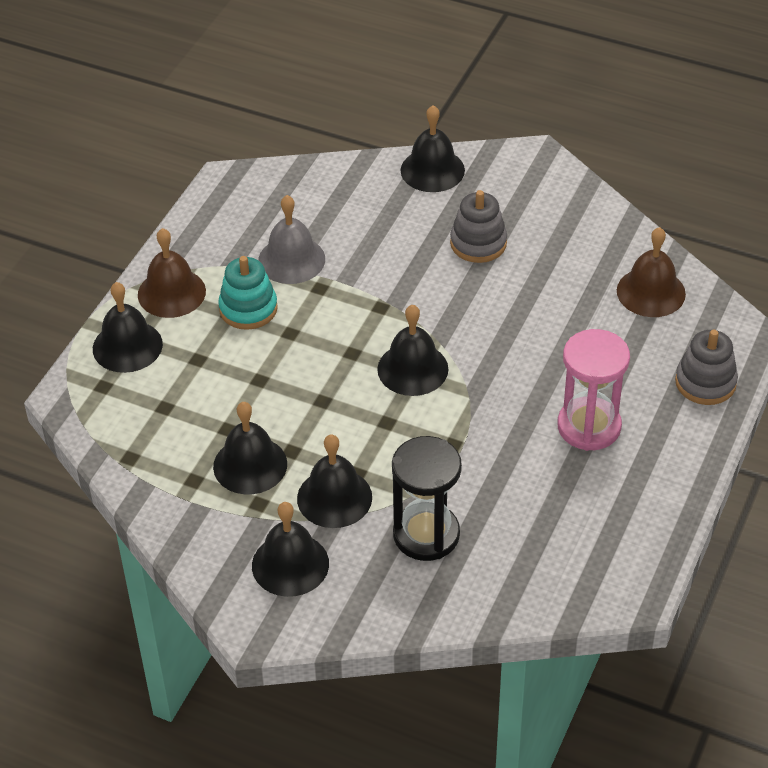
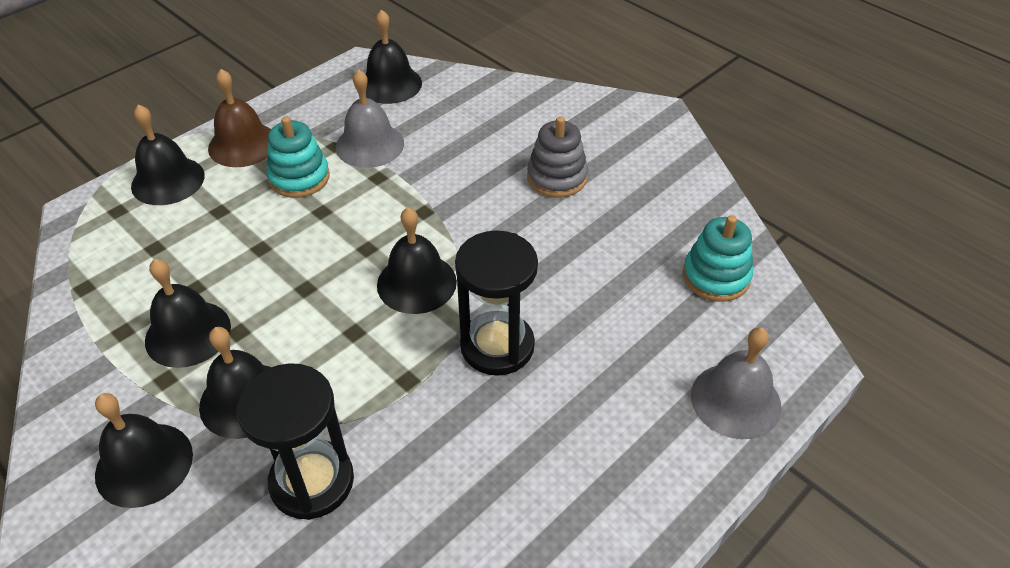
camera: 20 degrees right, 0 degrees up
black bell [401,105,465,192] -> black bell moved to [366,10,422,104]
pink hourglass [557,329,630,451] -> none
brown bell [617,227,686,317] -> turquoise stacking toy [683,215,753,302]
grey stacking toy [675,330,738,405] -> grey bell [691,327,781,439]
none -> black hourglass [455,230,538,376]

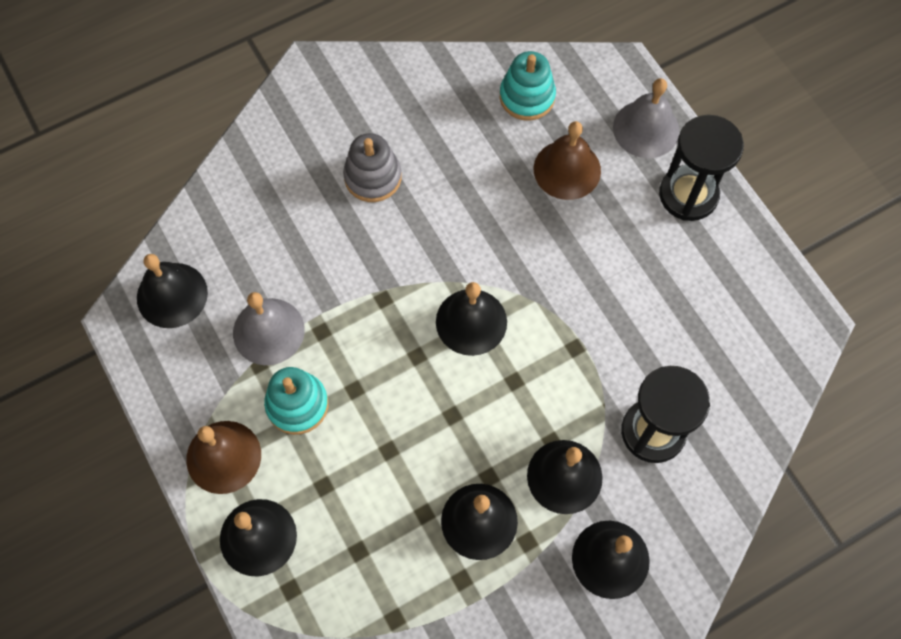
camera: 75 degrees left, 20 degrees up
black hourglass [455,230,538,376] -> black hourglass moved to [659,115,744,221]
none -> brown bell [534,121,601,200]

